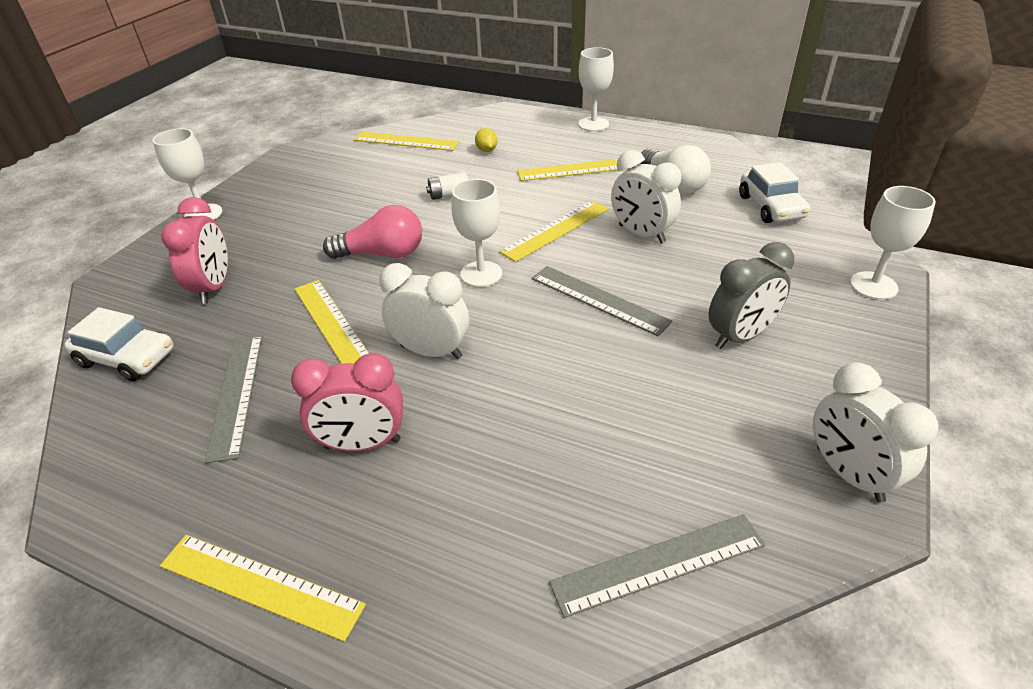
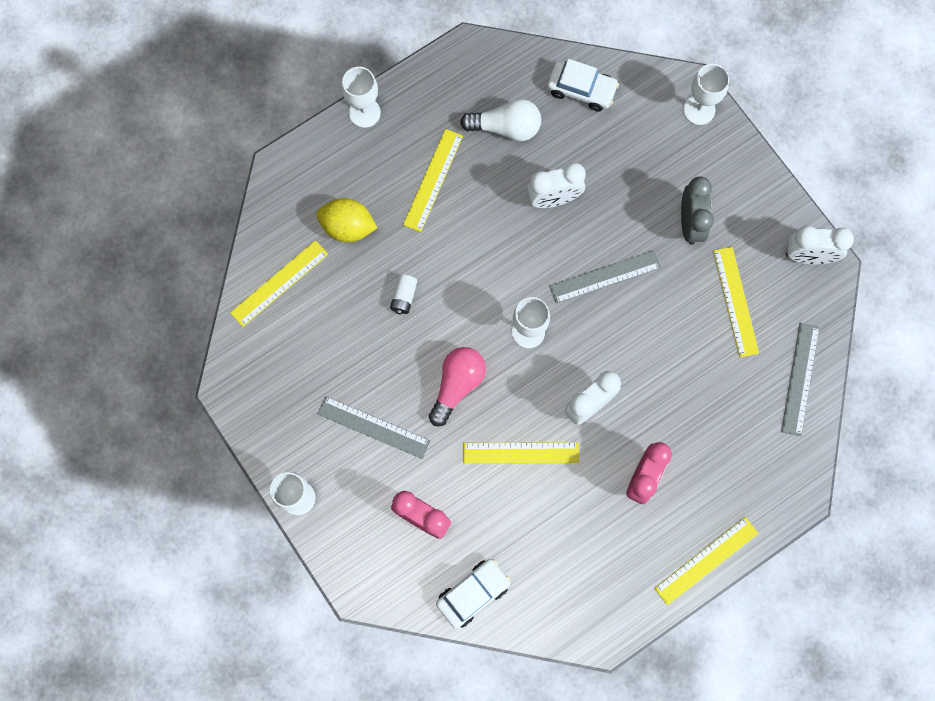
camera: 60 degrees left, 35 degrees up
grey ruler [205,335,263,463] -> grey ruler moved to [317,396,431,459]
yellow lemon [475,128,498,152] -> yellow lemon [316,198,378,242], size x1.92
yellow ruler [499,200,609,262] -> yellow ruler moved to [713,247,759,357]

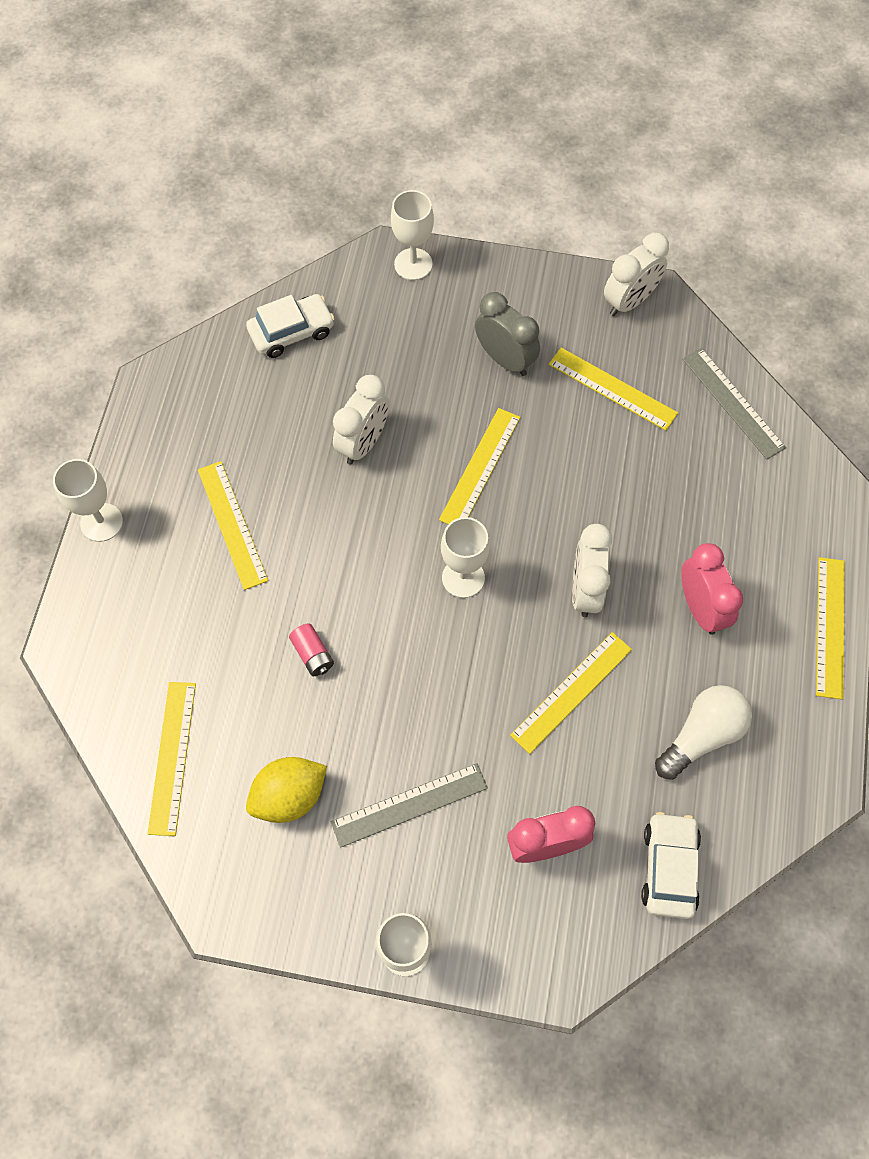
camera: 45 degrees left, 10 degrees down
yellow lemon [316,198,378,242] -> yellow lemon moved to [246,757,327,823]
white battery [390,274,417,315] -> pink battery [289,623,334,676]
pink light bulb [429,347,486,426] -> none
white light bulb [460,99,541,141] -> white light bulb moved to [655,685,752,780]
grey ruler [549,250,661,304] -> yellow ruler [439,408,520,524]

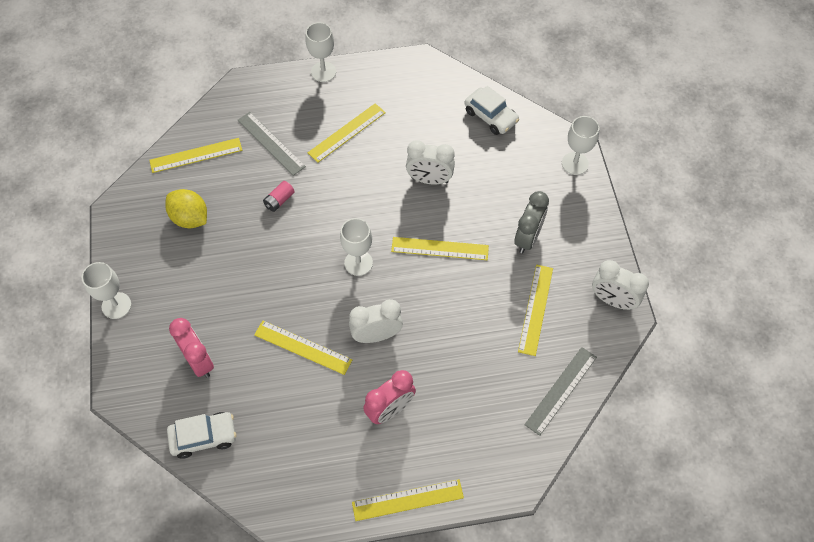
camera: 70 degrees right, 5 degrees down
grey ruler [331,763,488,848] -> grey ruler moved to [238,112,306,176]
white light bulb [655,685,752,780] -> none

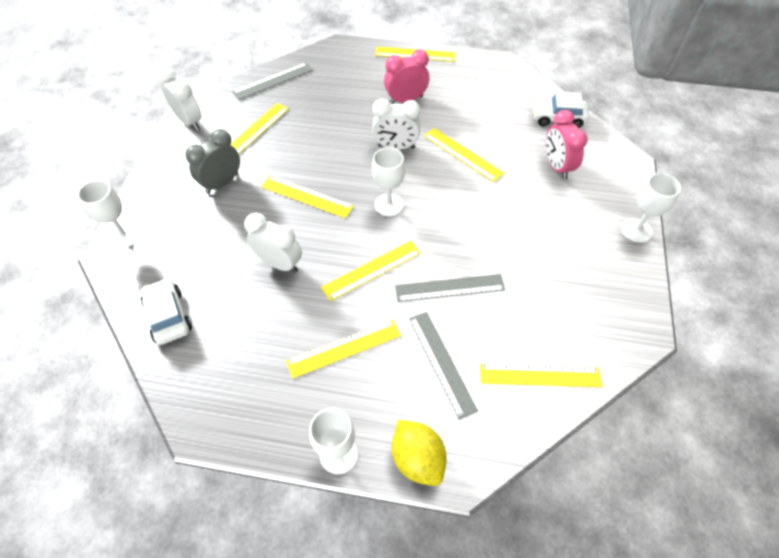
camera: 160 degrees left, 5 degrees down
yellow lemon [165,189,207,228] -> yellow lemon moved to [392,420,447,486]
pink battery [263,181,295,212] -> grey ruler [395,274,505,302]
none -> yellow ruler [321,241,421,301]

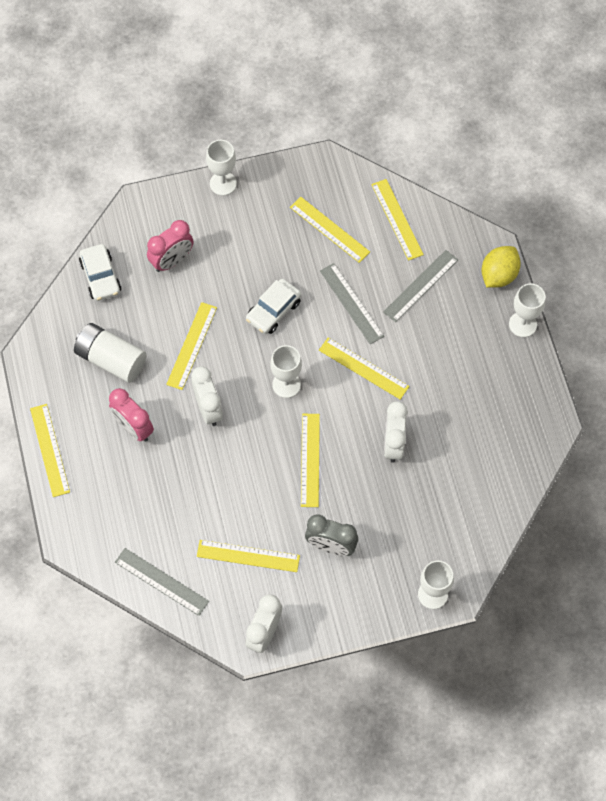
camera: 115 degrees left, 10 degrees up
white car [141,278,192,345] -> white car moved to [246,279,301,334]
yellow ruler [286,319,401,378] -> yellow ruler moved to [290,197,370,263]
none -> white battery [74,323,147,383]

